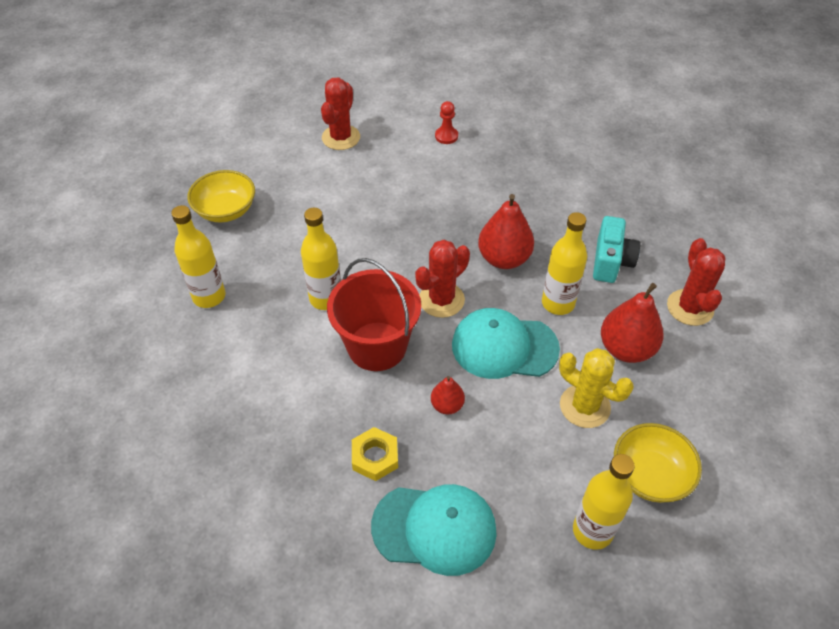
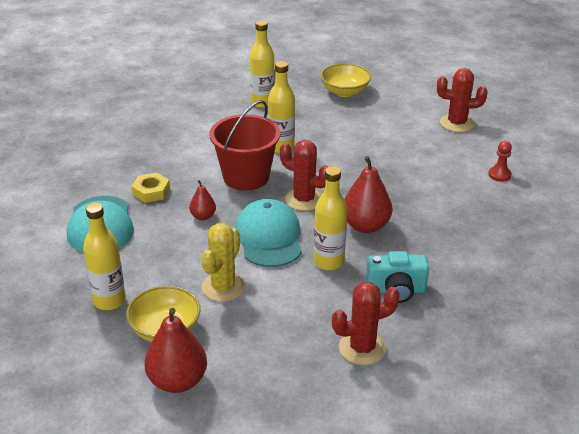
camera: 75 degrees right, 15 degrees down
red pear [601,283,663,363] -> red pear moved to [144,308,207,393]

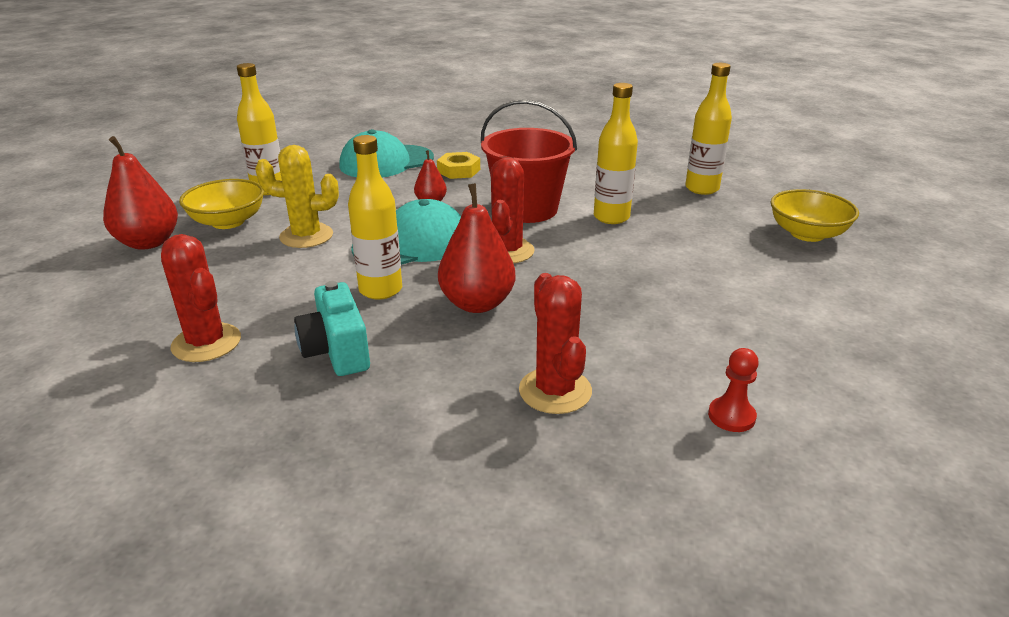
camera: 70 degrees right, 5 degrees down
red cactus [437,68,488,132] -> red cactus moved to [519,273,592,414]

